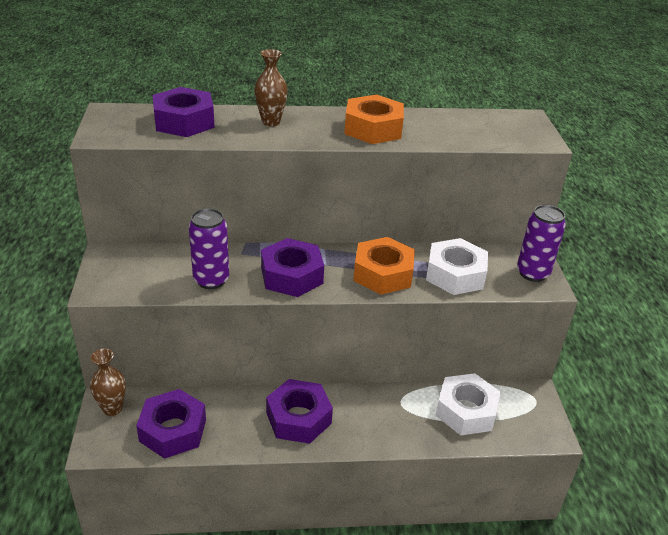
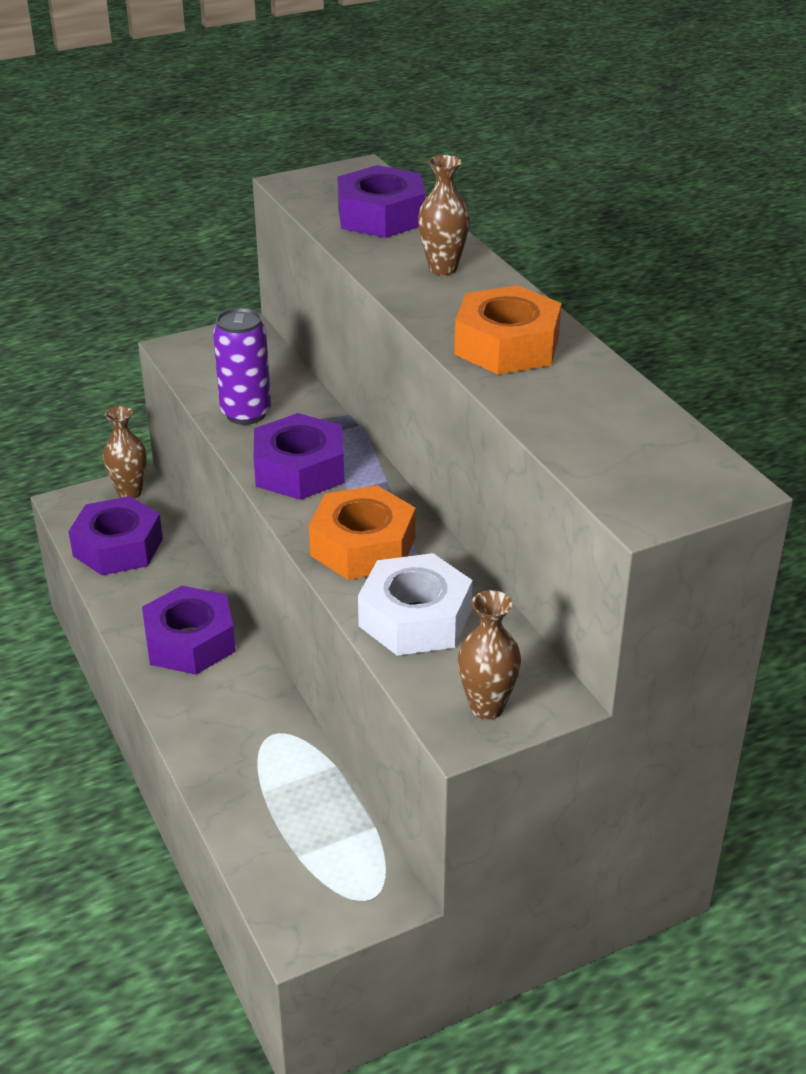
camera: 70 degrees right, 0 degrees up
white nut [435,373,501,435] -> none
purple can [517,205,566,282] -> brown vase [458,590,521,719]

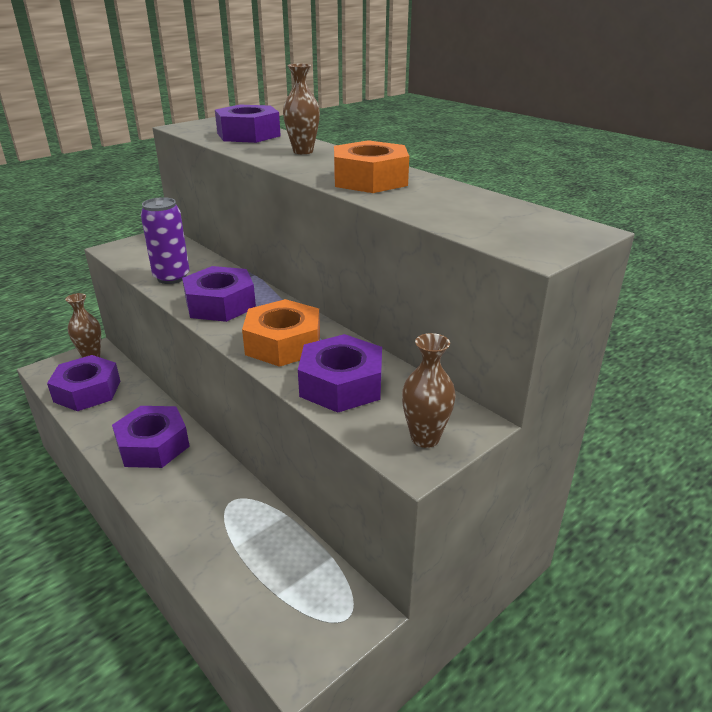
camera: 15 degrees left, 5 degrees down
white nut [358,553,473,656] -> purple nut [298,334,382,413]

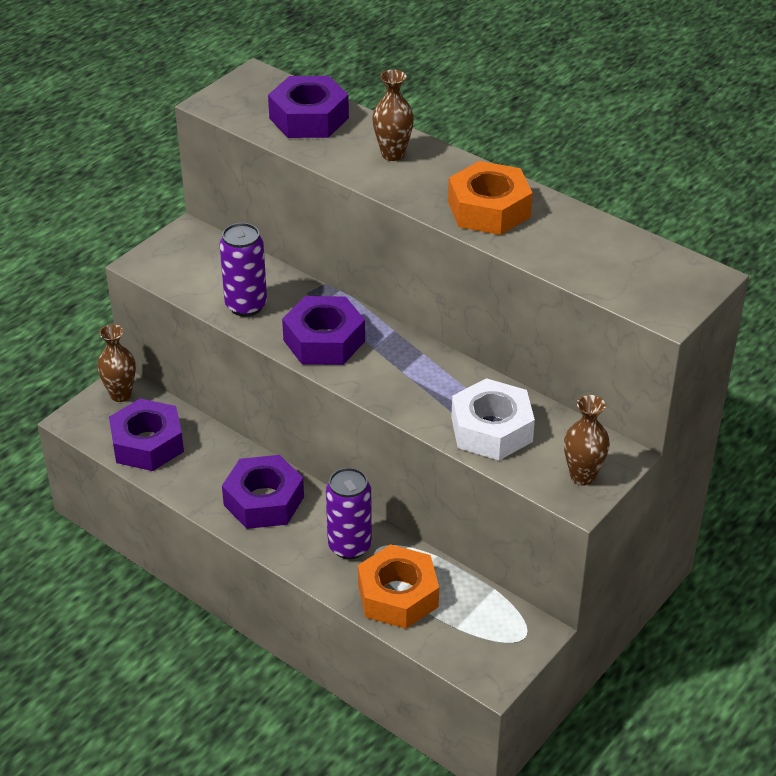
camera: 10 degrees left, 10 degrees up
orange nut [242,299,320,367] -> orange nut moved to [358,544,439,629]
purple nut [298,334,382,413] -> white nut [451,378,535,460]
none -> purple can [326,468,372,559]

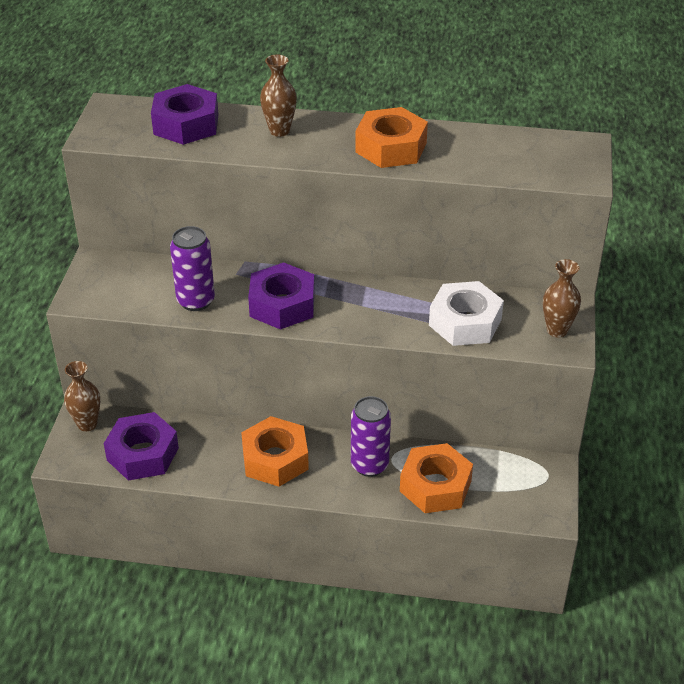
camera: 30 degrees left, 0 degrees up
purple nut [222,455,304,529] -> orange nut [241,416,309,487]

